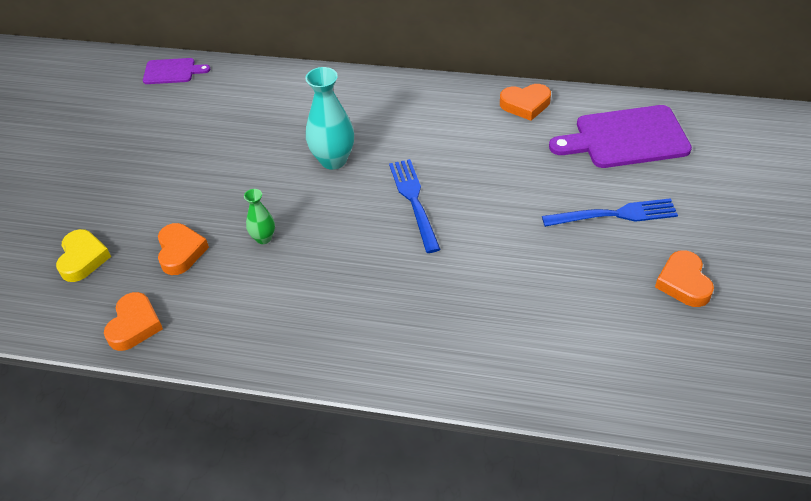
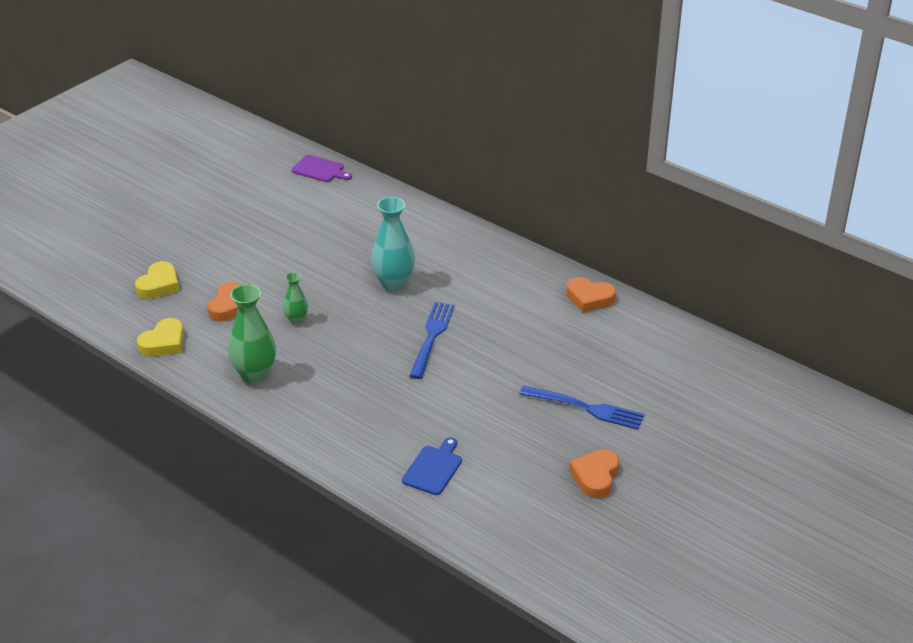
camera: 25 degrees right, 10 degrees down
orange heart [104,292,163,351] -> yellow heart [137,318,184,357]
purple cutting board [549,105,692,168] -> none
none -> green vase [228,284,276,384]
none -> blue cutting board [402,437,462,495]

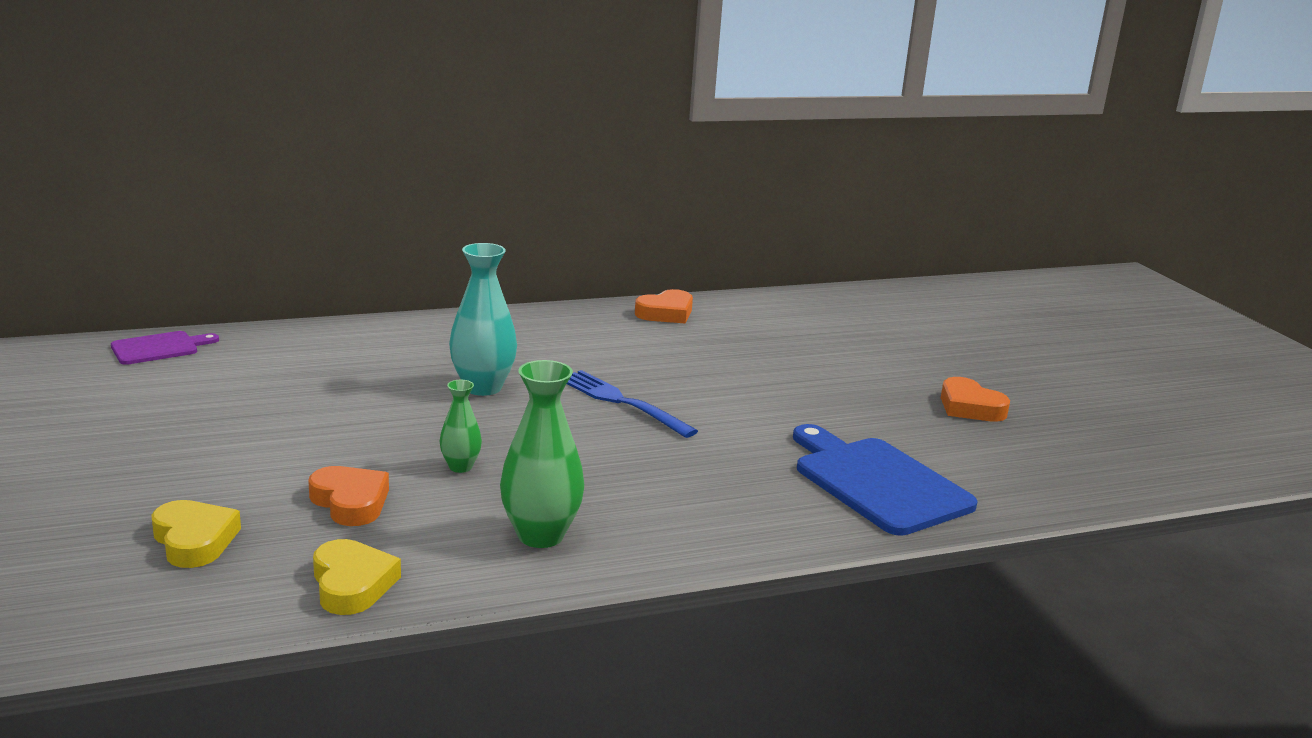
camera: 60 degrees left, 15 degrees down
blue cutting board [402,437,462,495] -> blue cutting board [793,424,978,536], size x1.84
blue fork [519,385,644,430] -> none

